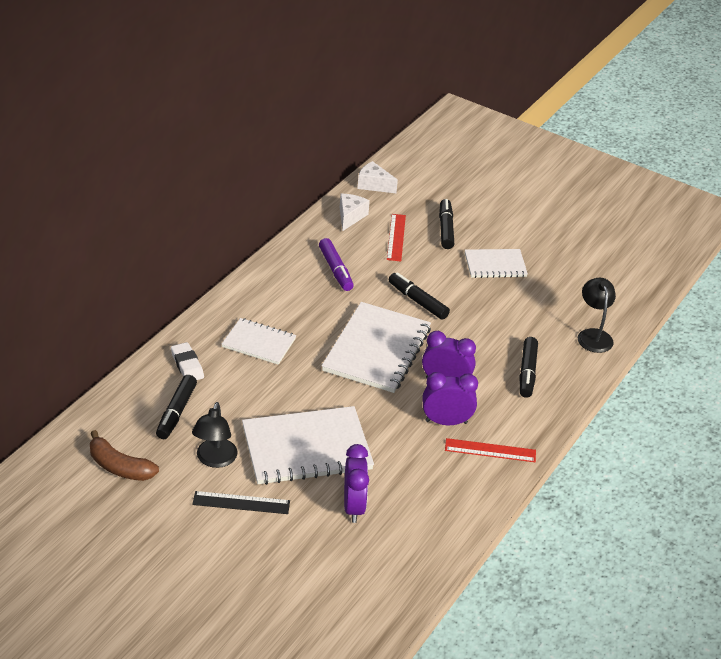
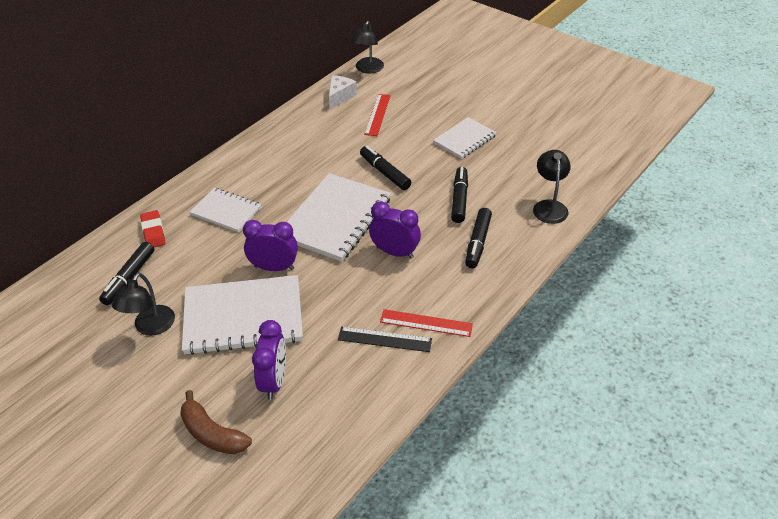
camera: 10 degrees right, 5 degrees up
brown banana [90,430,159,481] -> brown banana moved to [180,390,252,454]
white eraser [171,342,204,380] -> red eraser [140,210,166,247]
black ruler [192,491,290,514] -> black ruler moved to [338,327,432,352]
purple marker [319,238,354,291] -> none
white cheese [357,161,398,193] -> black lamp [350,21,384,74]
purple clock [422,372,478,425] -> purple clock moved to [243,220,298,271]
black marker [439,199,454,249] -> black marker moved to [451,167,468,223]
white notebook [465,249,528,278] -> white notebook turned 45 degrees counterclockwise [433,117,497,159]

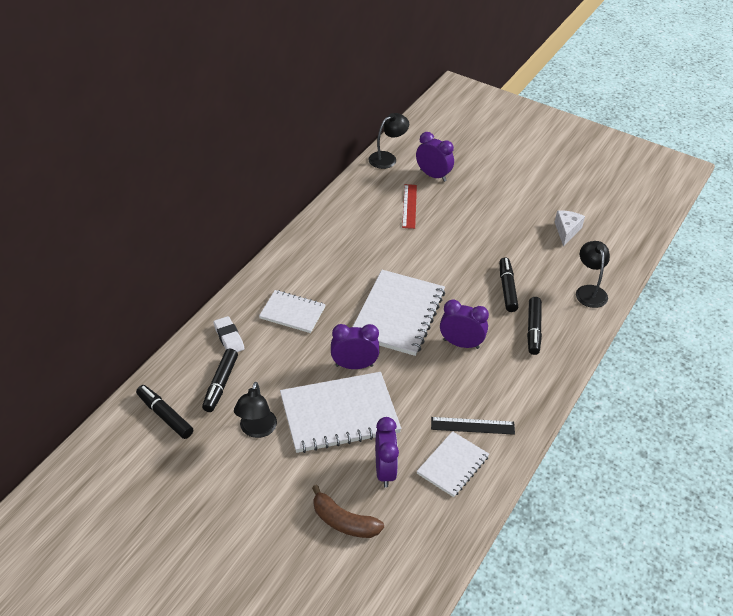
camera: 10 degrees left, 0 degrees up
red eraser [140,210,166,247] -> white eraser [213,316,244,352]
white cheese [329,76,357,109] -> white cheese moved to [555,210,585,247]
black lamp [350,21,384,74] -> black lamp turned 135 degrees counterclockwise [368,113,409,169]
black marker [360,146,411,190] -> black marker moved to [136,385,193,439]
red ruler [380,309,473,337] -> none
white notebook [433,117,497,159] -> white notebook moved to [417,431,489,497]
none -> purple clock [416,132,454,182]

